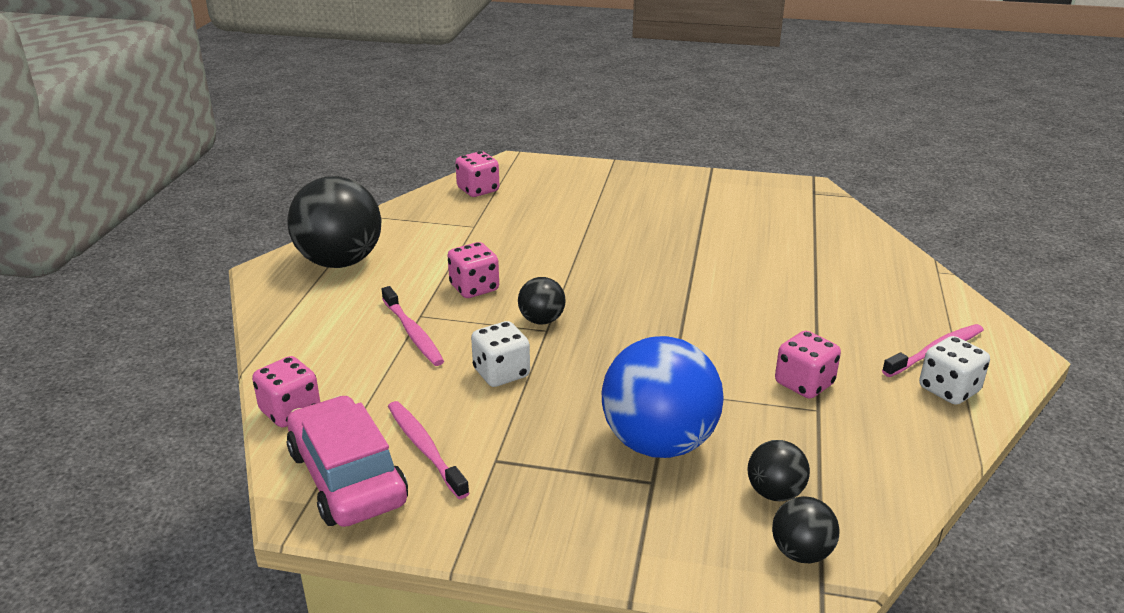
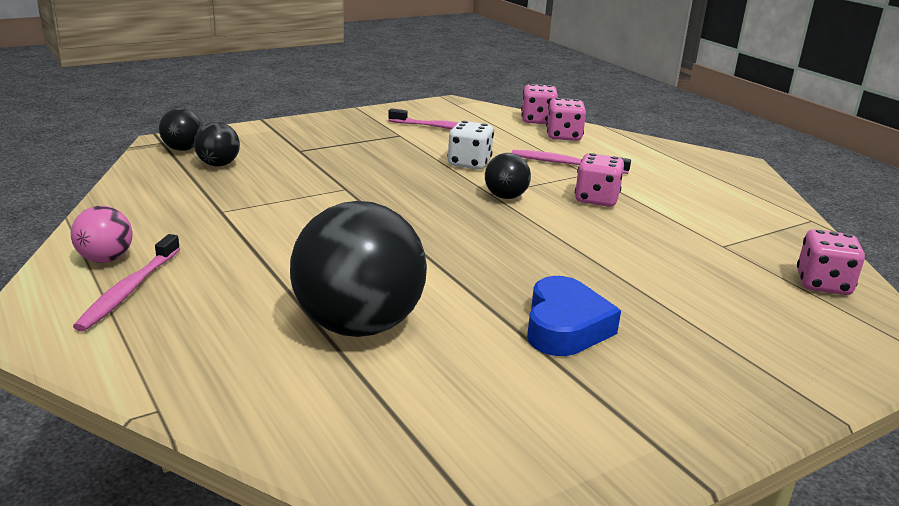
camera: 135 degrees right, 5 degrees down
black ball [287,176,381,268] -> black ball moved to [290,201,427,337]
pink car [287,395,408,527] -> none
blue ball [602,336,723,458] -> none
pink dice [775,331,841,399] -> pink dice moved to [546,98,586,141]
white dice [919,336,990,405] -> pink ball [71,206,133,263]
none -> blue heart [527,276,621,356]

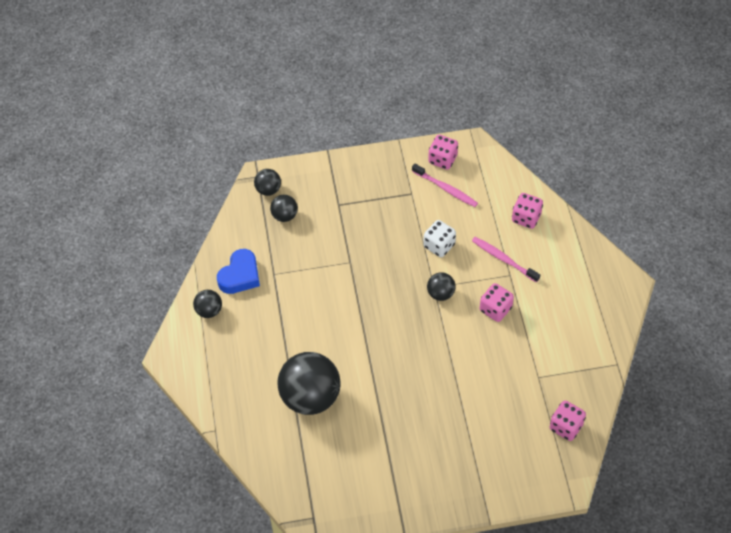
camera: 25 degrees right, 30 degrees up
pink ball [71,206,133,263] -> black ball [193,290,222,318]
pink toothbrush [73,234,180,332] -> none
pink dice [521,84,558,124] -> pink dice moved to [428,135,458,170]
blue heart [527,276,621,356] -> blue heart moved to [217,249,260,294]

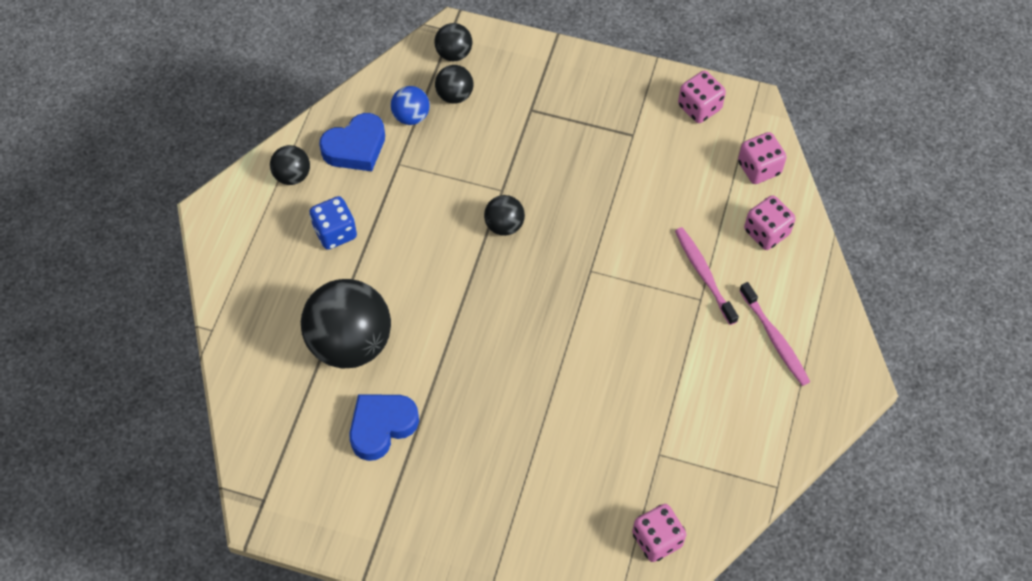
camera: 25 degrees right, 5 degrees up
pink toothbrush [412,164,478,207] -> pink toothbrush moved to [739,282,810,386]
white dice [423,220,456,257] -> none
black ball [427,273,456,301] -> black ball moved to [484,195,525,236]
pink dice [480,283,514,322] -> pink dice moved to [738,132,787,184]
none -> blue dice [309,196,357,250]
none -> blue heart [349,394,419,461]
none -> blue ball [391,86,430,125]

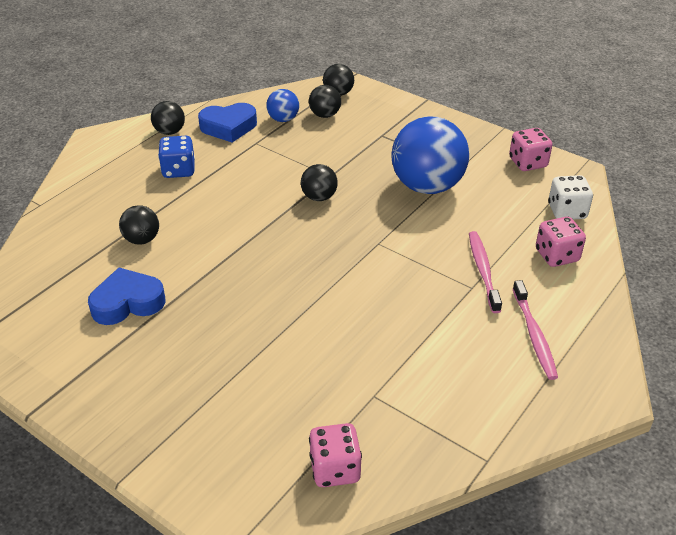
camera: 20 degrees right, 20 degrees down
black ball [301,279,391,369] -> black ball [119,205,159,244], size x0.48
pink dice [738,132,787,184] -> white dice [548,175,593,220]
none -> blue ball [392,117,469,194]

